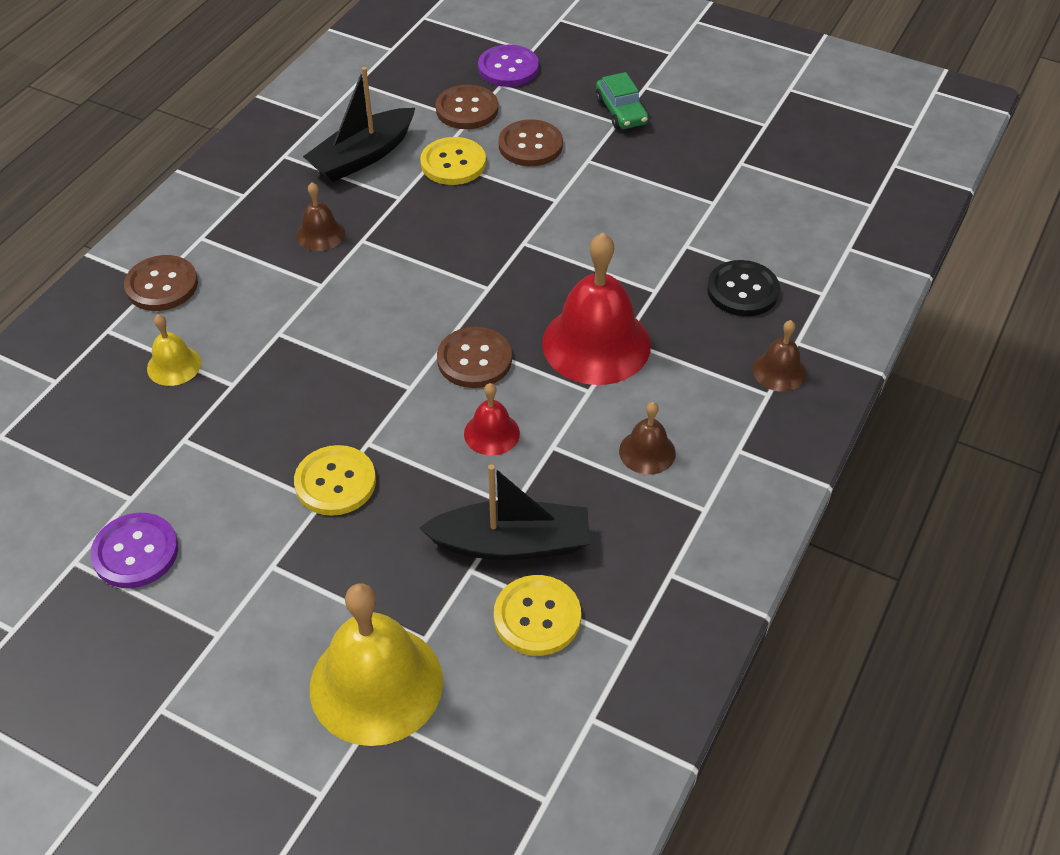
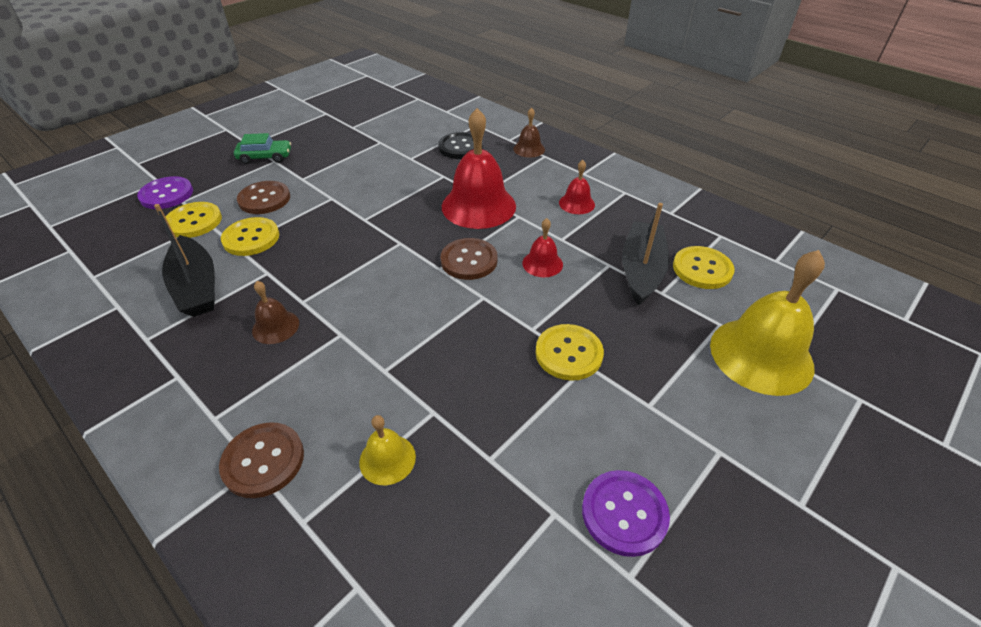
camera: 75 degrees left, 5 degrees down
brown button [436,85,498,129] -> yellow button [166,202,222,238]
brown bell [619,402,676,475] -> red bell [559,160,595,214]

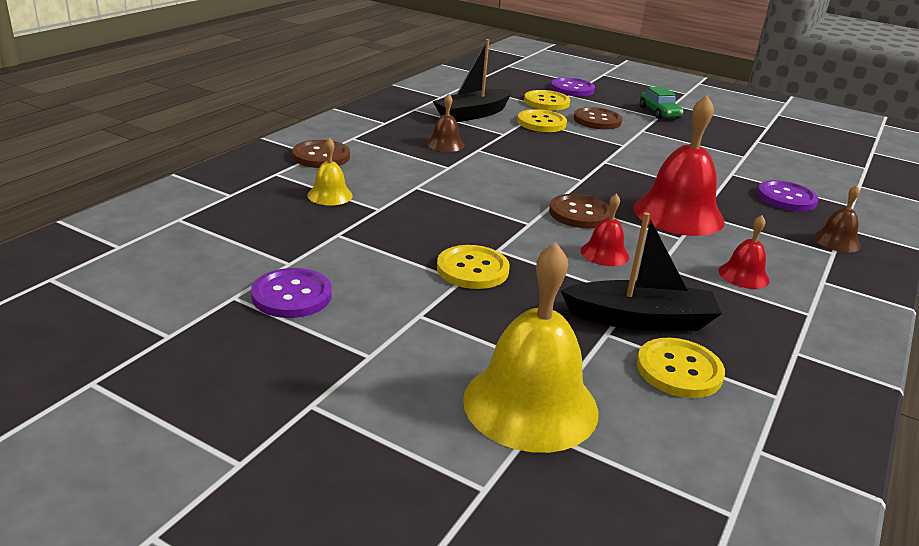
camera: 75 degrees right, 15 degrees down
black button [438,132,483,159] -> purple button [757,180,819,211]

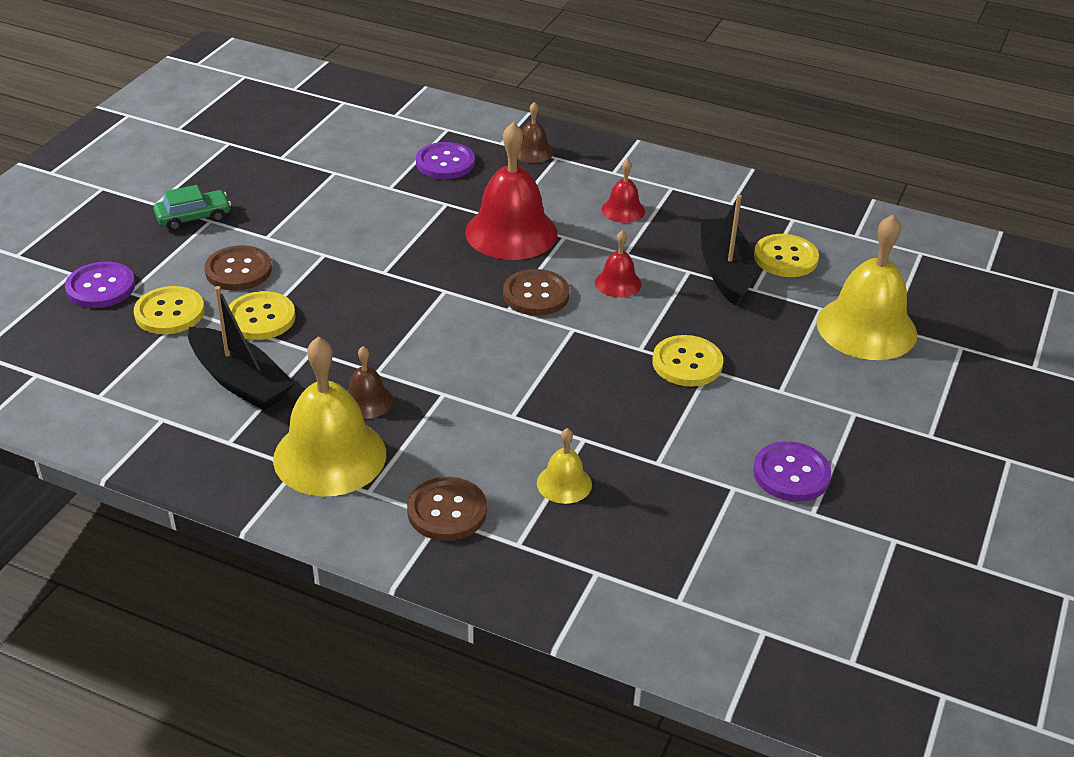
camera: 95 degrees left, 10 degrees up
none -> yellow bell [273,337,386,497]

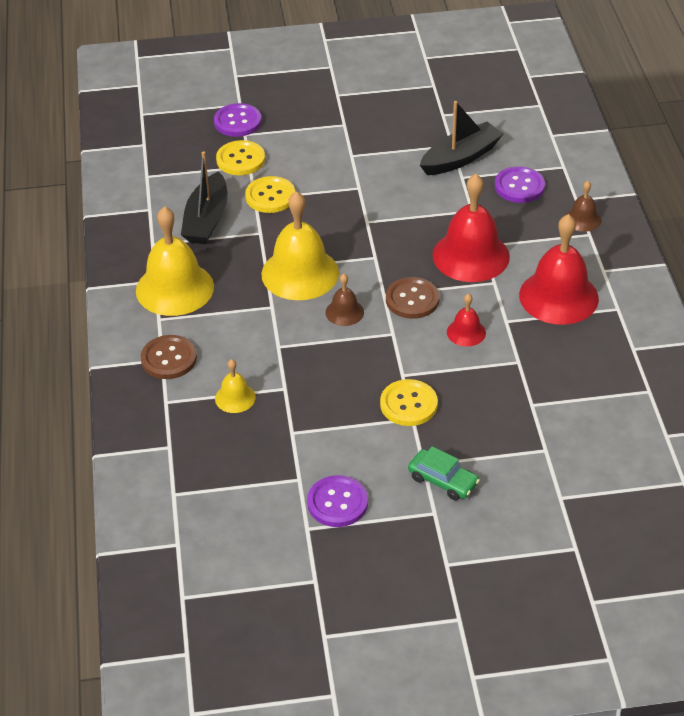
camera: 60 degrees right, 5 degrees up
green car [153,185,231,231] -> green car moved to [408,446,480,501]
brown button [204,245,272,291] -> none
brown bell [348,346,393,419] -> brown bell moved to [325,274,364,326]
red bell [602,159,645,223] -> red bell [519,214,599,325], size x2.06
black boat [701,195,755,306] -> black boat moved to [420,101,503,175]
yellow button [754,234,819,277] -> none
yellow bell [816,214,917,360] -> yellow bell moved to [262,191,339,300]

